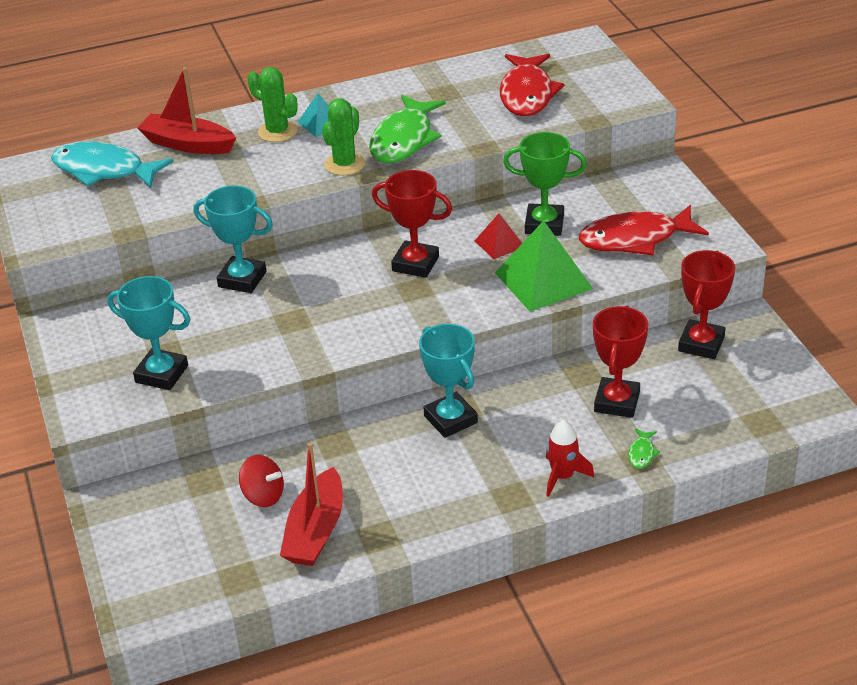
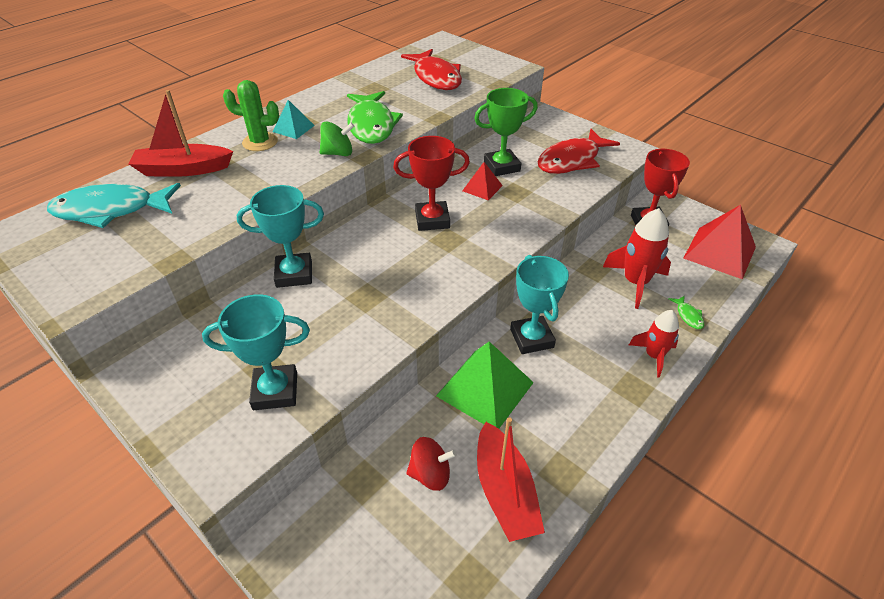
camera: 30 degrees left, 5 degrees up
green cactus [322,98,365,175] -> green spinning top [320,121,354,156]
turquoise trophy [419,324,478,438] -> turquoise trophy turned 45 degrees clockwise [510,255,569,354]
green pyramid [495,221,593,312] -> green pyramid moved to [436,342,534,429]
red trophy [593,305,648,418] -> red rocket [603,208,671,309]
none -> red pyramid [683,205,756,280]

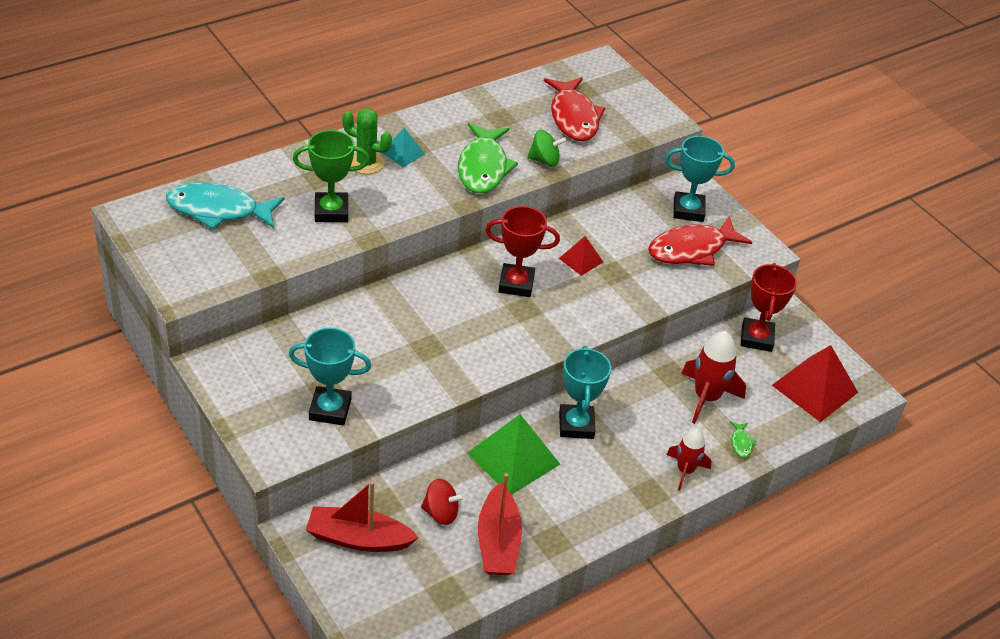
camera: 10 degrees right, 0 degrees up
red boat [129,90,233,177] -> red boat moved to [306,481,419,552]
turquoise trophy [237,185,324,288] -> turquoise trophy moved to [665,136,735,222]
green spinning top [320,121,354,156] -> green spinning top moved to [527,130,567,167]
green trophy [474,88,538,176] -> green trophy moved to [293,130,370,222]

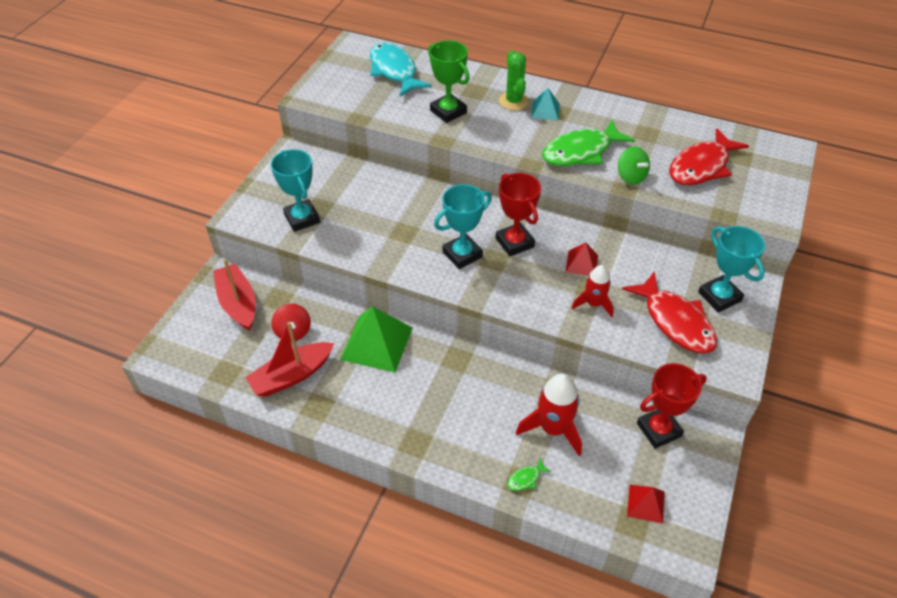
camera: 60 degrees right, 5 degrees up
turquoise trophy [559,346,611,439] -> turquoise trophy moved to [434,184,492,269]
red fish [648,216,752,266] -> red fish turned 150 degrees counterclockwise [622,271,717,354]
red rocket [666,428,712,490] -> red rocket moved to [572,265,614,317]
red pyramid [772,345,858,422] -> red pyramid [627,485,665,524], size x0.53

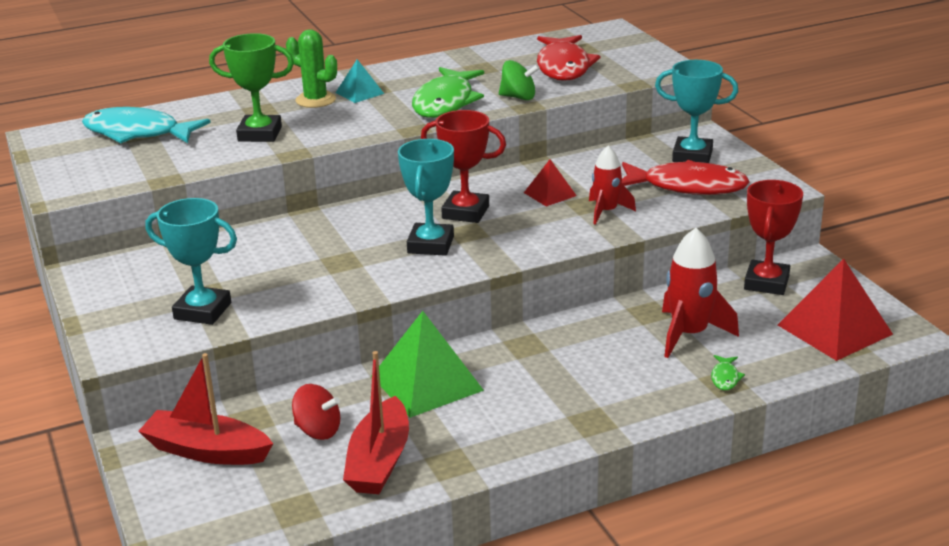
camera: 45 degrees left, 20 degrees down
red pyramid [627,485,665,524] -> red pyramid [778,259,893,361], size x1.89

